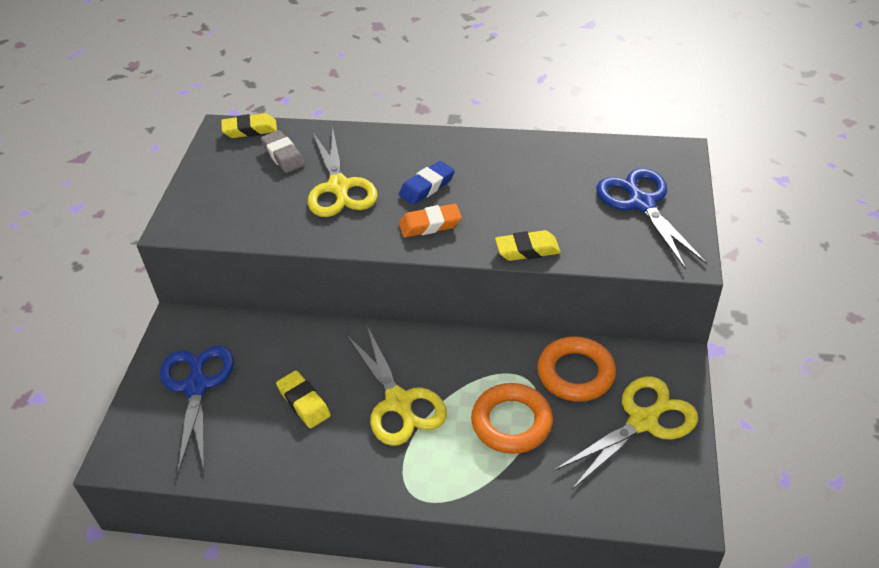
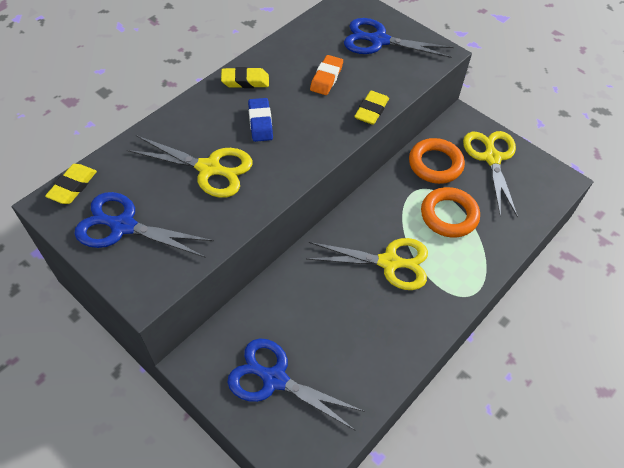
camera: 60 degrees left, 10 degrees up
grey eraser [261,130,305,173] -> none
yellow eraser [276,370,331,428] -> yellow eraser moved to [221,67,269,88]
orange eraser [399,204,462,238] -> orange eraser moved to [310,55,343,95]
none -> blue scissors [75,192,214,258]

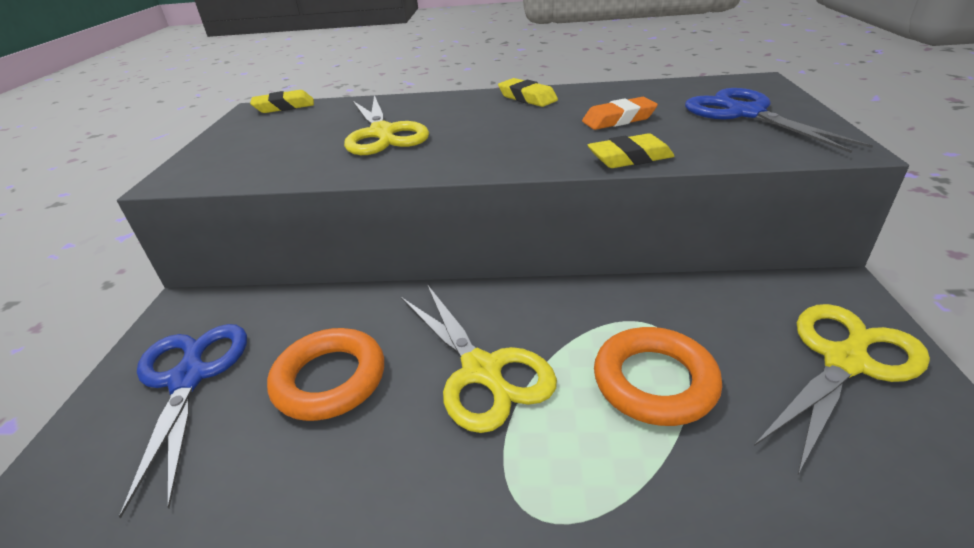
camera: 55 degrees right, 20 degrees down
blue scissors [75,192,214,258] -> none
blue eraser [248,98,273,142] -> none
orange ring [409,138,465,184] -> orange ring moved to [267,328,384,421]

